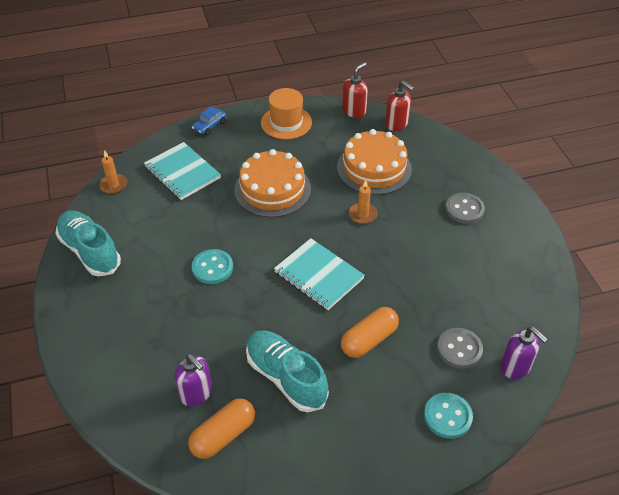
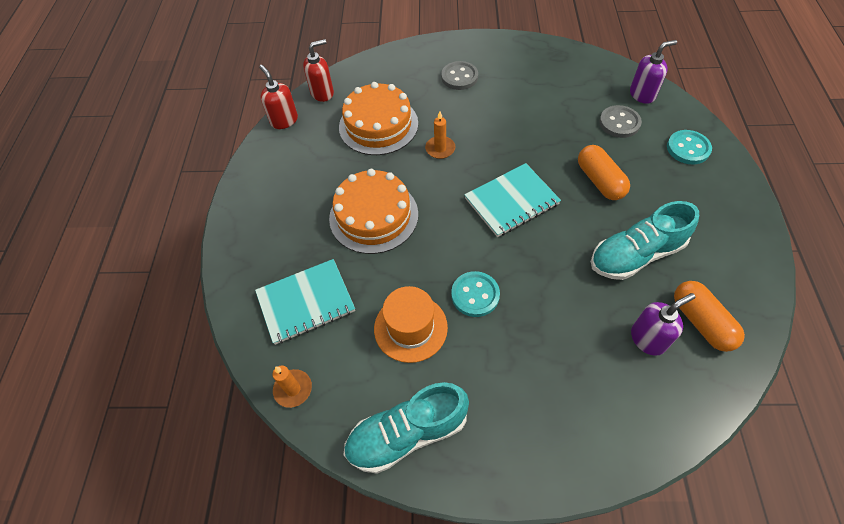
camera: 70 degrees left, 10 degrees up
blue car [192,106,226,135] -> none
orange hat [261,88,312,139] -> orange hat moved to [374,286,448,363]

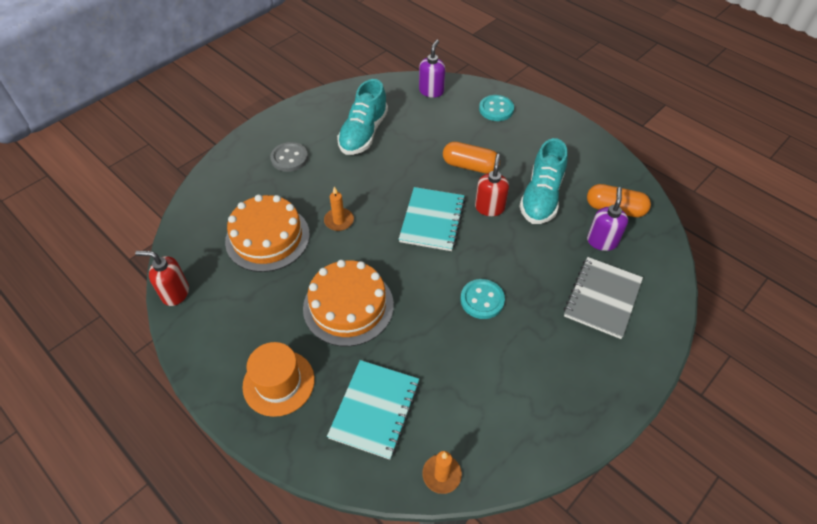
camera: 50 degrees left, 5 degrees down
red soap dispenser [303,39,334,102] -> red soap dispenser moved to [475,154,509,216]
turquoise shoe [344,382,469,474] -> turquoise shoe moved to [337,79,388,155]
orange hat [374,286,448,363] -> orange hat moved to [242,342,315,417]
grey button [599,105,642,138] -> none
none -> grey notebook [564,257,643,339]

